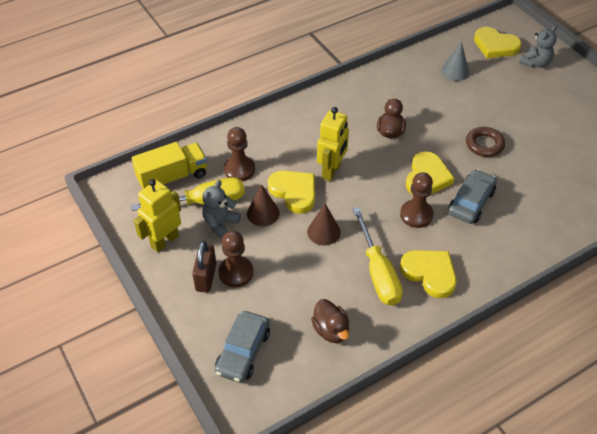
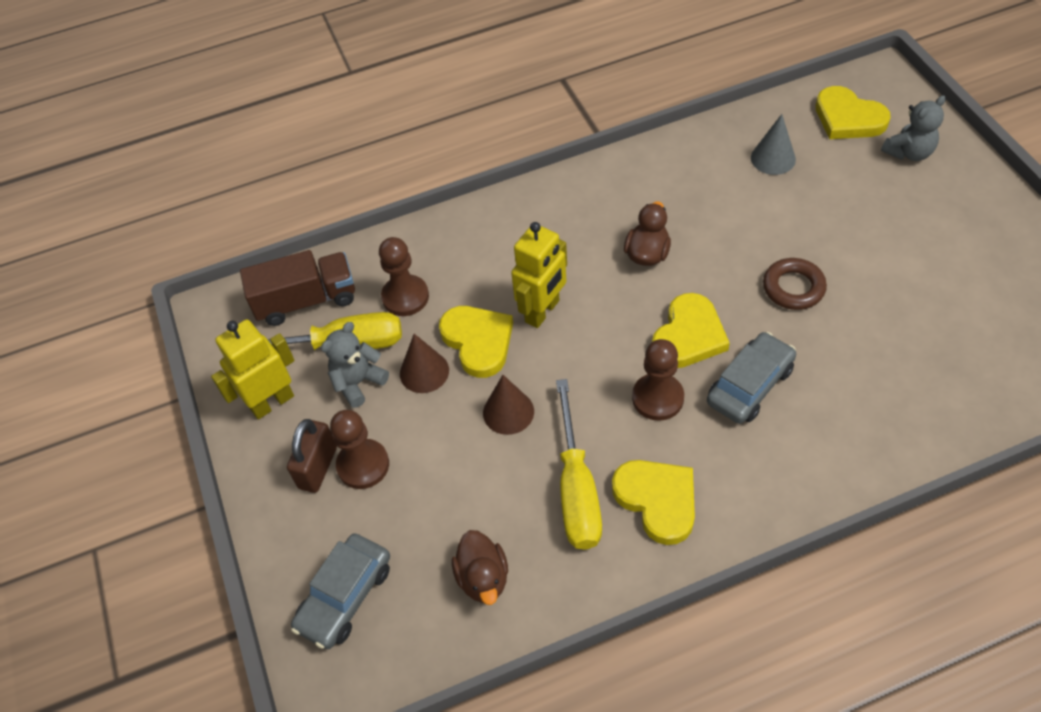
camera: 15 degrees right, 5 degrees up
yellow truck [132,142,207,189] -> brown truck [240,250,355,326]

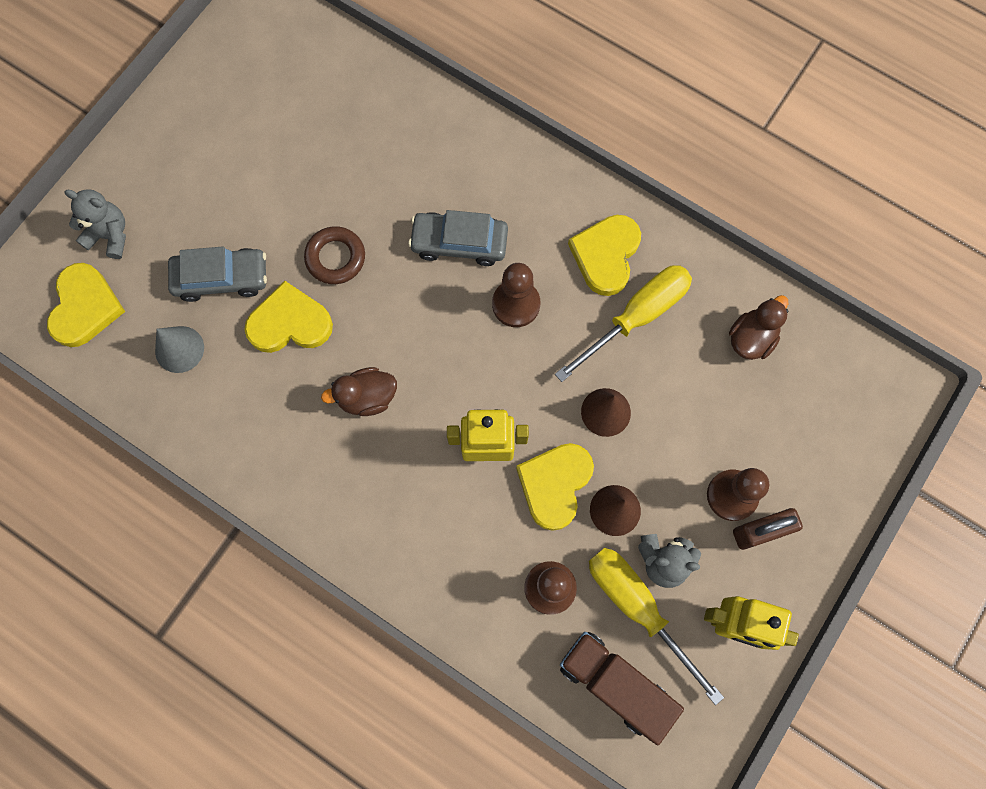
camera: 130 degrees left, 20 degrees up
grey car [291,533,390,649] -> grey car moved to [168,247,267,302]
yellow heart [652,293,730,368] -> yellow heart moved to [244,281,333,353]

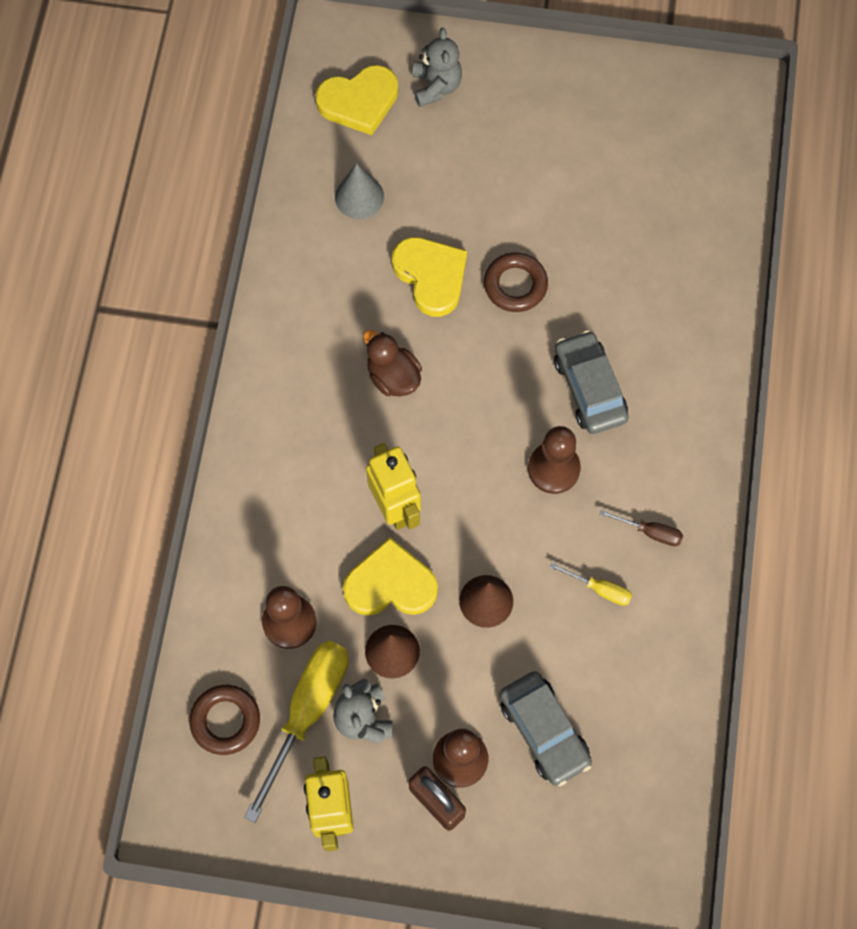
camera: 65 degrees right, 5 degrees down
grey car [168,247,267,302] -> grey car moved to [499,671,592,786]
yellow screwdriver [555,265,692,382] -> yellow screwdriver [550,563,632,606], size x0.46
brown truck [560,632,684,745] -> brown ring [189,685,260,755]
yellow heart [568,215,641,296] -> brown screwdriver [600,510,683,546]
brown duck [729,295,788,360] -> none

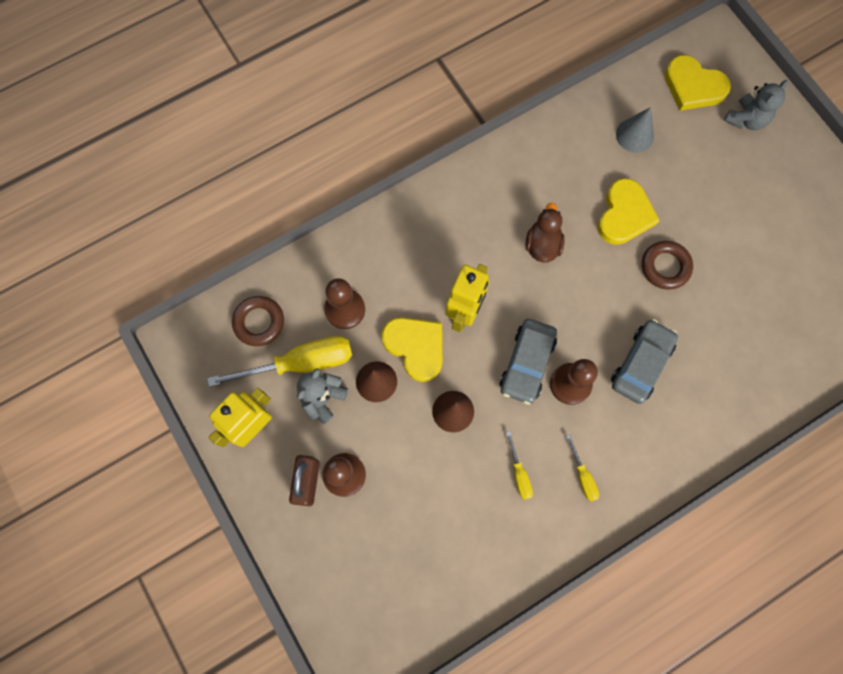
camera: 50 degrees right, 5 degrees up
grey car [499,671,592,786] -> grey car moved to [499,319,557,405]
brown screwdriver [600,510,683,546] -> yellow screwdriver [566,434,599,501]

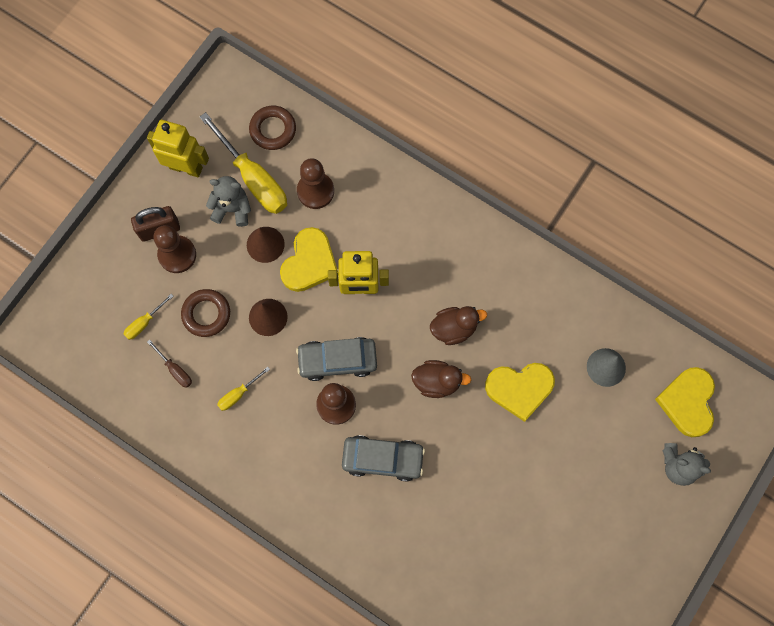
camera: 65 degrees right, 0 degrees up
yellow screwdriver [566,434,599,501] -> yellow screwdriver moved to [124,294,173,340]
brown ring [642,241,693,290] -> brown ring moved to [181,289,230,337]
none -> brown screwdriver [147,339,192,388]
none -> brown duck [411,360,471,398]

